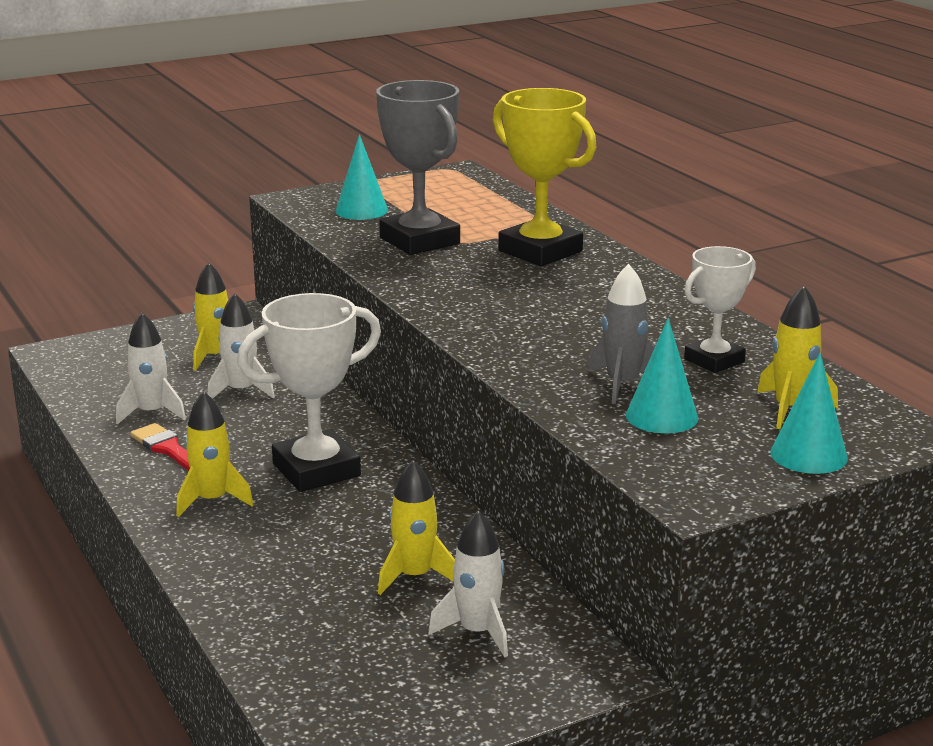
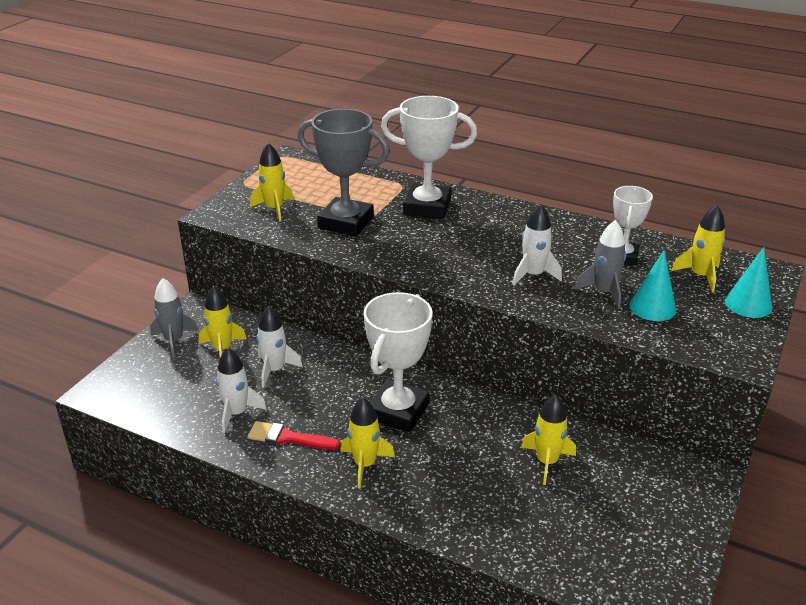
camera: 35 degrees left, 10 degrees up
turquoise cone [335,134,388,220] -> yellow rocket [250,143,294,222]
white rocket [428,511,508,657] -> white rocket moved to [512,204,562,286]
yellow trophy [493,88,596,266] -> white trophy [381,96,477,219]
none -> grey rocket [150,278,198,357]

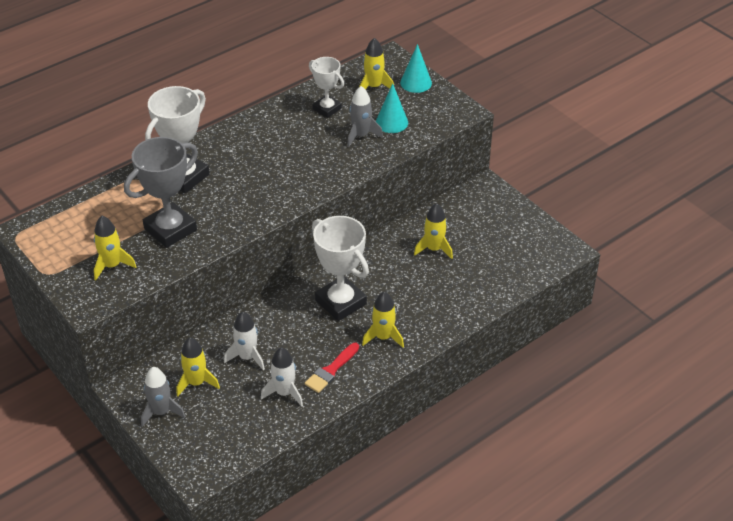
camera: 65 degrees left, 10 degrees up
white rocket [512,204,562,286] -> none

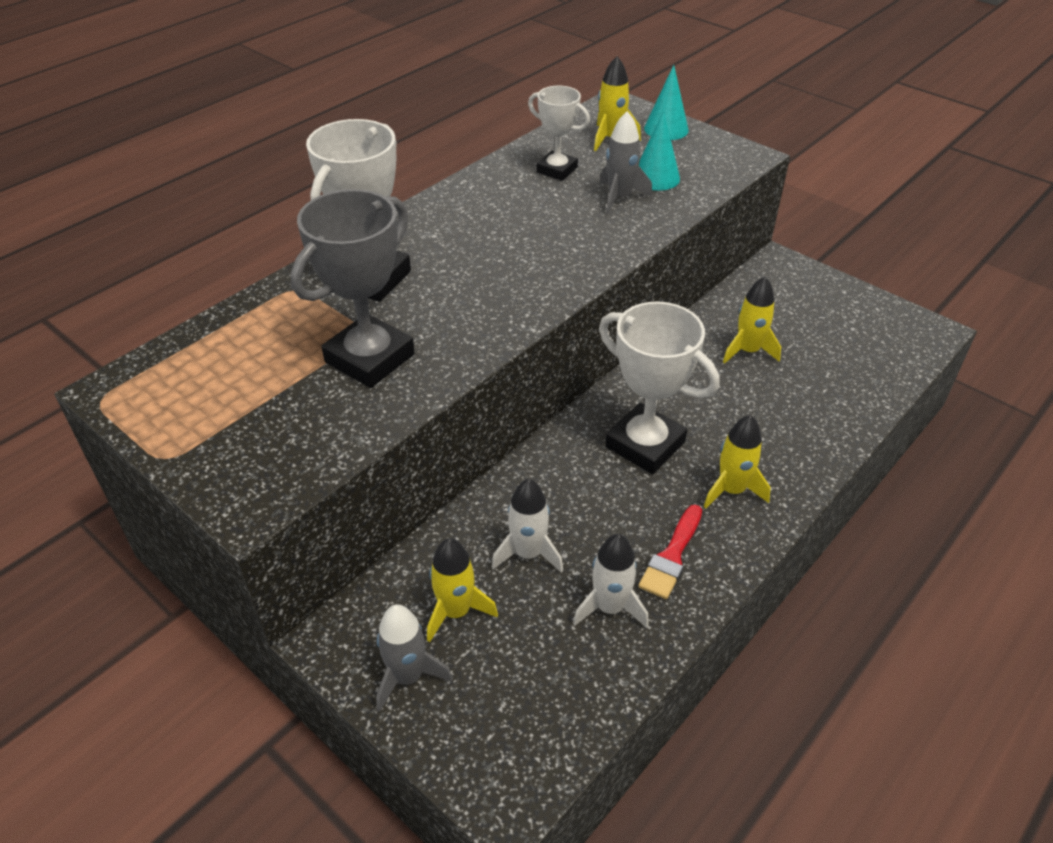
camera: 10 degrees left, 0 degrees up
yellow rocket [94,216,136,280] -> none

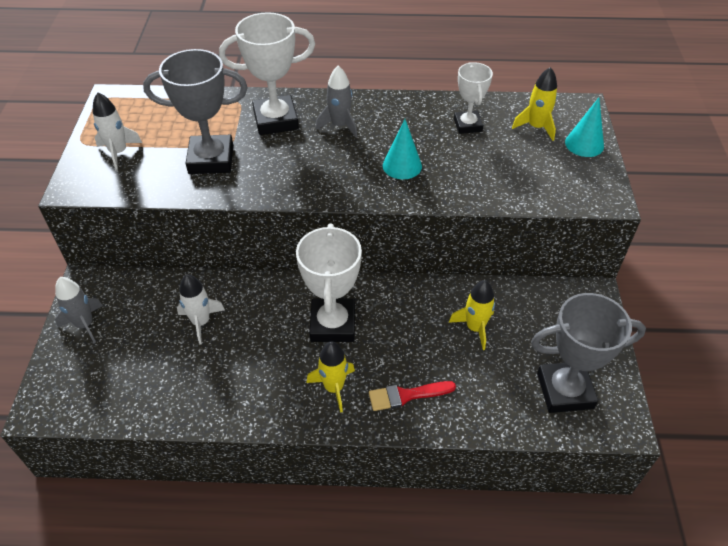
camera: 50 degrees right, 5 degrees up
yellow rocket [427,538,498,642] -> none
white rocket [573,534,649,628] -> white rocket moved to [93,92,142,170]
grey rocket [600,111,652,214] -> grey rocket moved to [316,66,358,138]
red brush [638,505,702,599] -> red brush moved to [369,381,456,411]
turquoise cone [639,111,680,191] -> turquoise cone moved to [383,119,422,179]
none -> grey trophy [531,293,646,413]

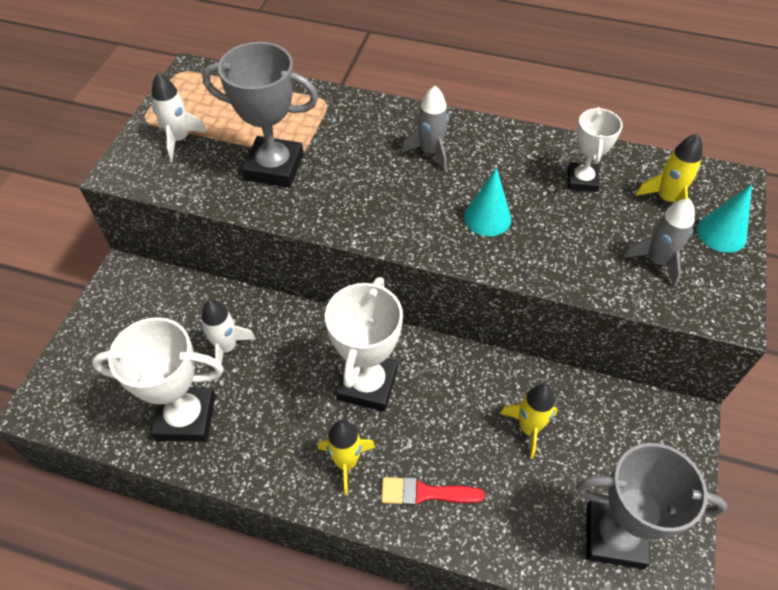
camera: 15 degrees right, 5 degrees up
grey rocket [55,277,103,343] -> grey rocket moved to [624,198,695,286]
white trophy [219,12,315,135] -> white trophy moved to [92,317,224,442]

